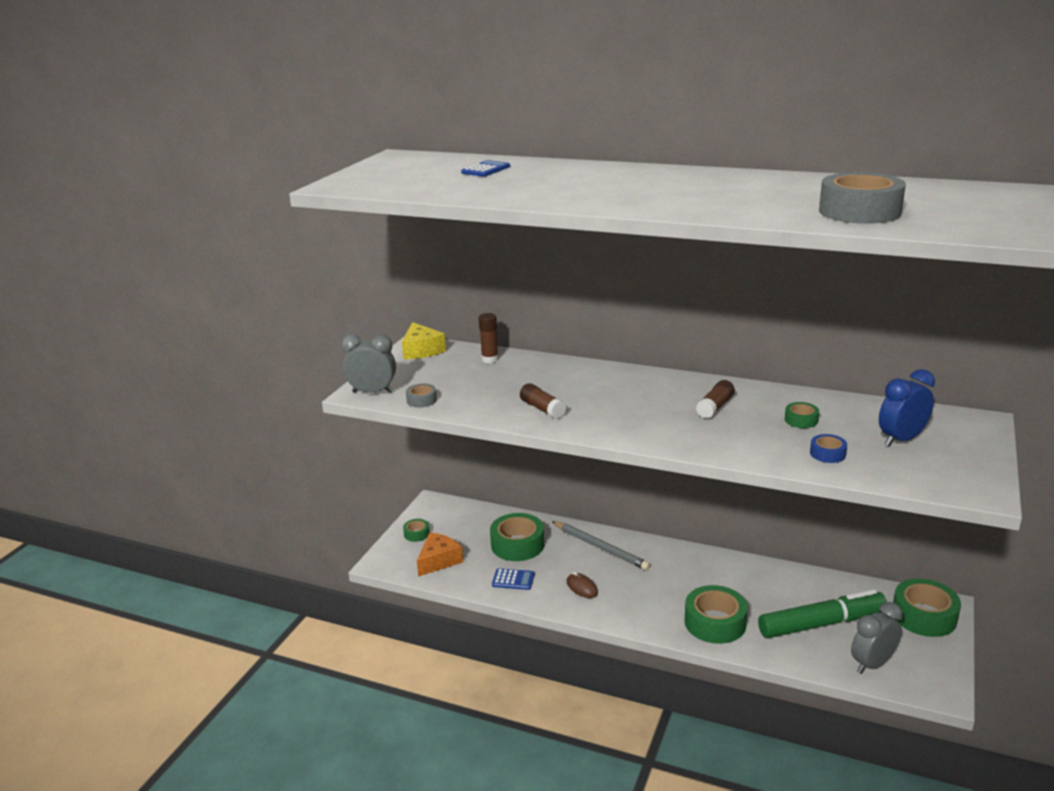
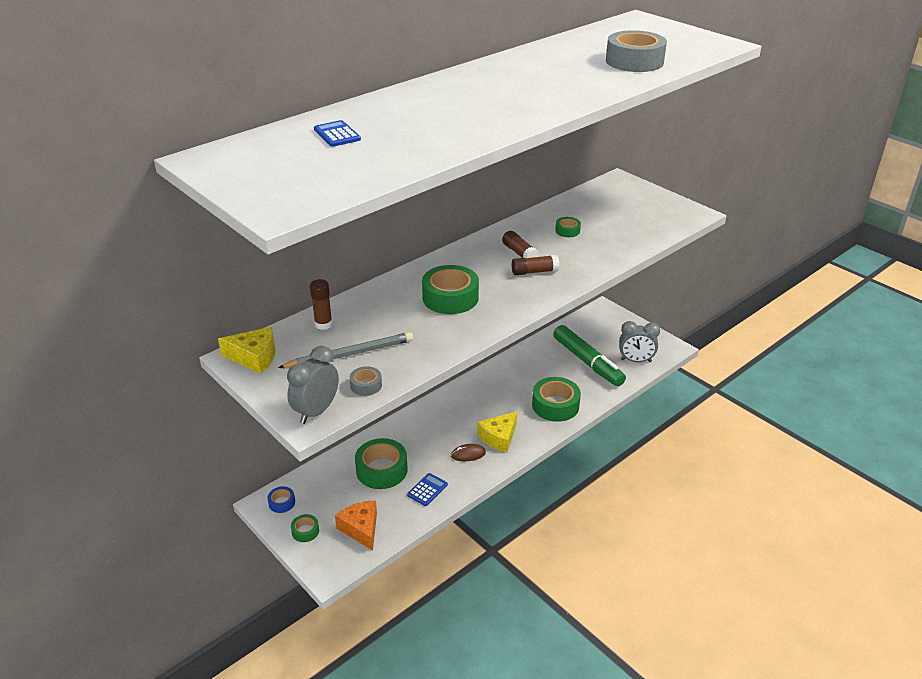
camera: 65 degrees left, 10 degrees up
brown glue stick [520,383,566,419] -> brown glue stick moved to [512,255,559,275]
grey pencil [552,521,650,570] -> grey pencil moved to [278,332,413,368]
green marker [758,589,887,638] -> green marker turned 135 degrees clockwise [553,325,626,386]
blue tape [810,434,847,463] -> blue tape moved to [268,486,295,513]
grey clock [851,602,903,674] -> grey clock turned 75 degrees counterclockwise [619,321,660,362]
blue clock [879,369,935,446] -> none
green tape [893,578,961,637] -> green tape moved to [422,265,479,314]
none -> yellow cheese [477,412,517,453]

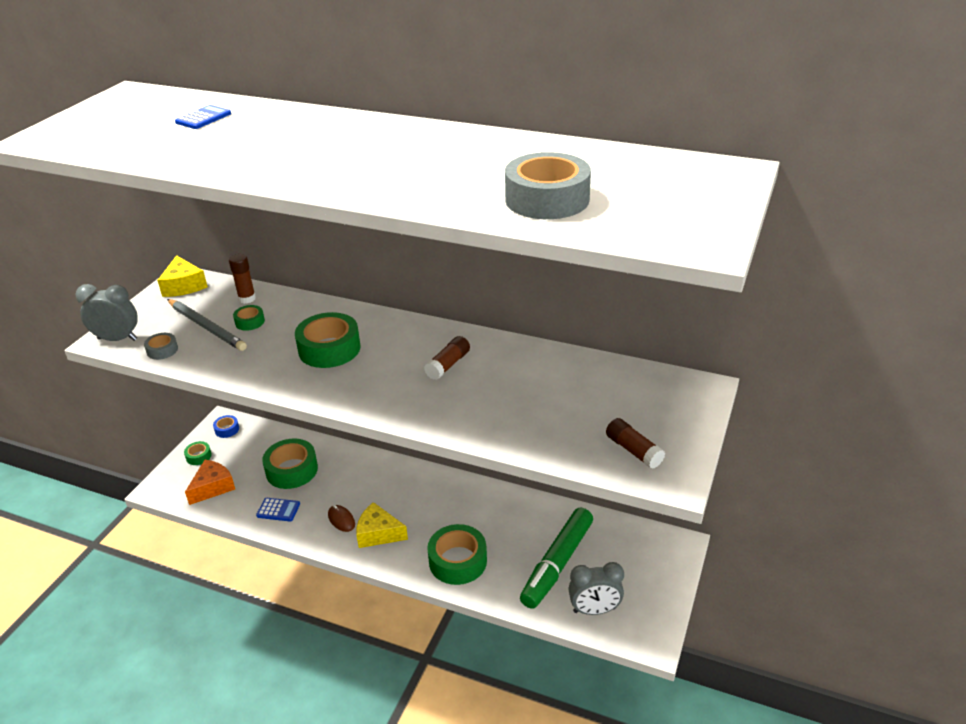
camera: 65 degrees right, 0 degrees up
brown glue stick [512,255,559,275] -> brown glue stick moved to [606,418,665,469]
green tape [555,217,581,237] -> green tape moved to [233,305,265,331]
grey clock [619,321,660,362] -> grey clock turned 75 degrees counterclockwise [568,562,624,615]

